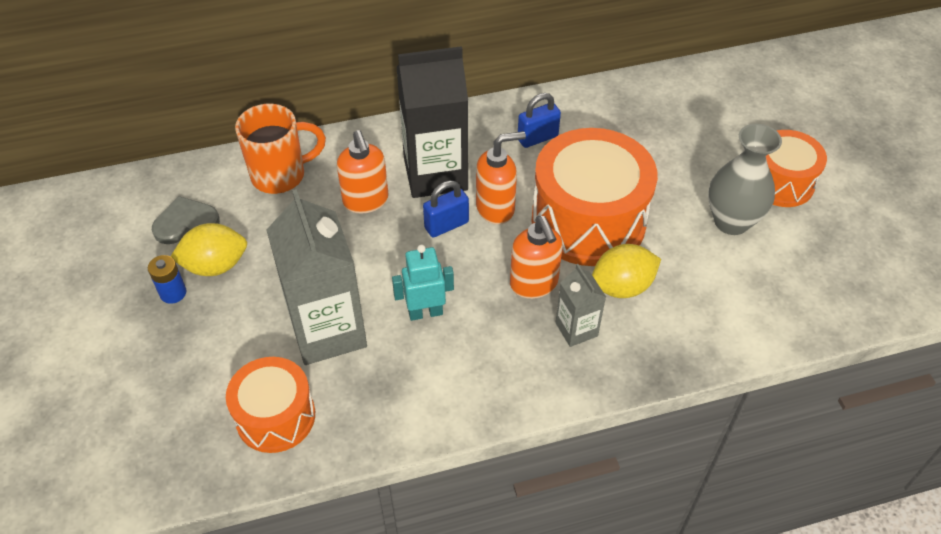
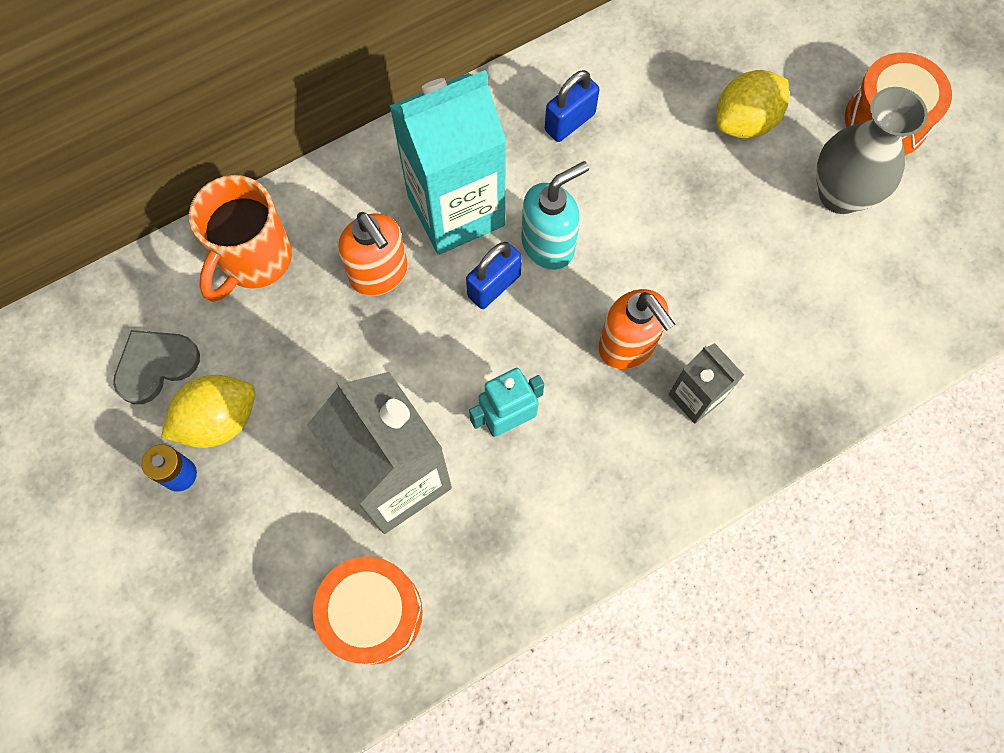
camera: 15 degrees left, 20 degrees up
orange mug [235,104,326,194] -> orange mug turned 150 degrees clockwise [189,175,292,302]
black carton [396,46,468,198] -> turquoise carton [390,70,506,255]
orange soap dispenser [476,131,526,225] -> turquoise soap dispenser [521,161,589,270]
orange drum [532,128,658,266] -> none
yellow lemon [592,244,661,298] -> yellow lemon moved to [716,70,789,139]

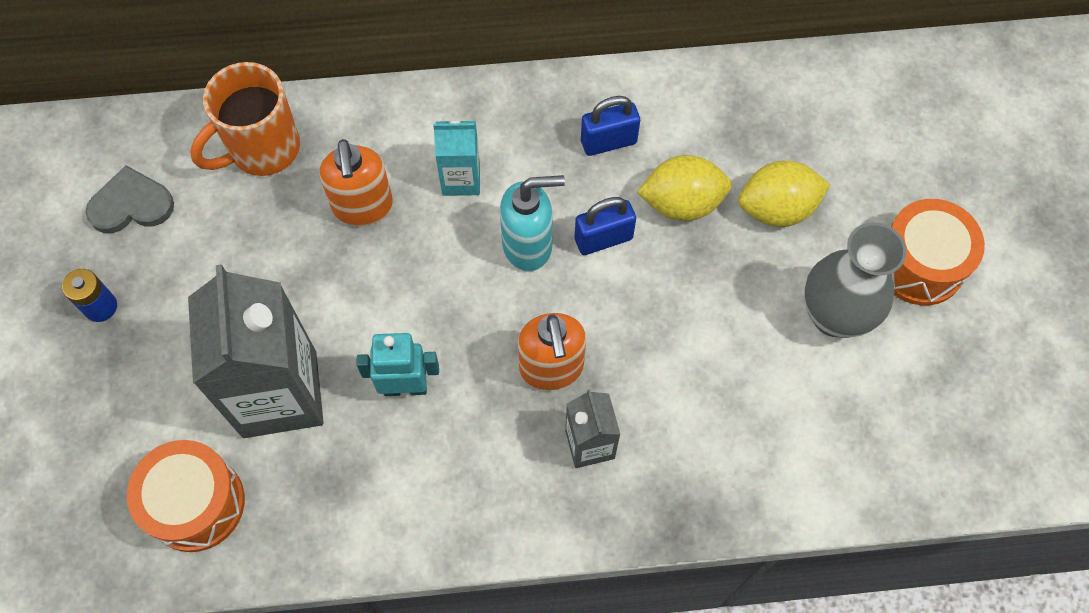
camera: 25 degrees right, 5 degrees down
yellow lemon [161,375,255,448] -> yellow lemon moved to [637,155,732,221]
turquoise carton [390,70,506,255] -> turquoise carton [433,118,480,196], size x0.50
blue padlock [466,242,522,309] -> blue padlock moved to [575,197,636,255]

